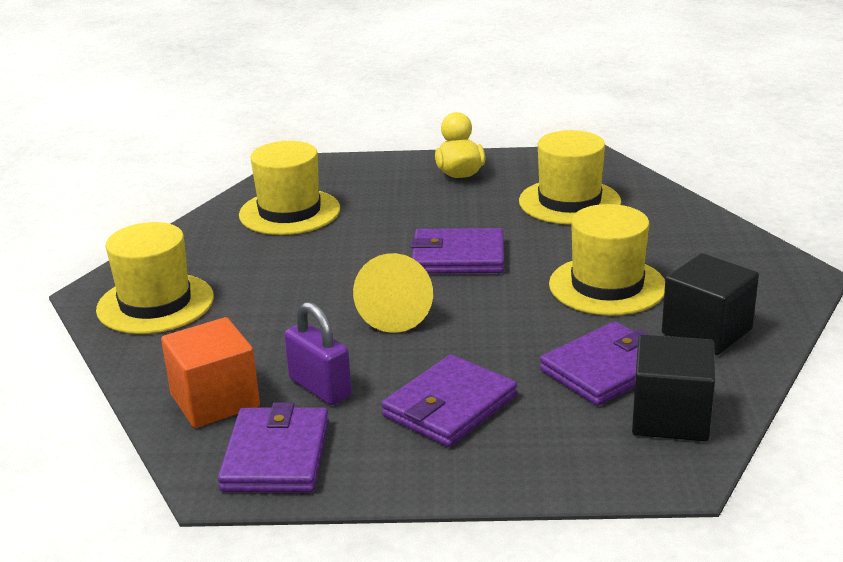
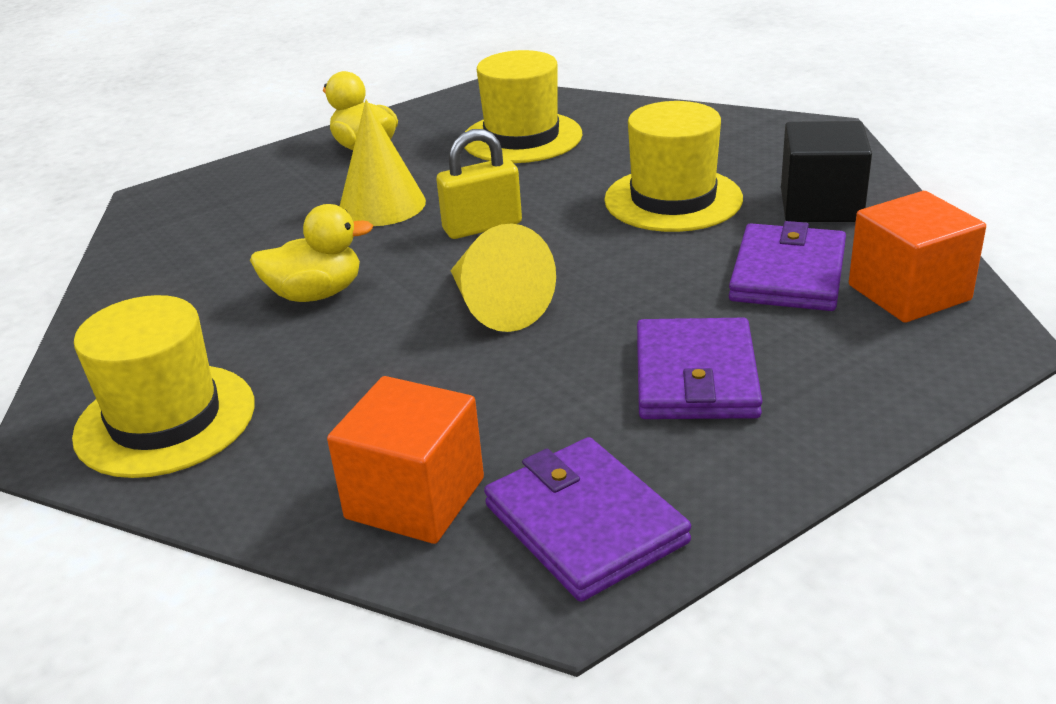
camera: 35 degrees left, 5 degrees up
yellow hat [239,141,340,235] -> none
purple padlock [284,302,352,405] -> none
purple wallet [410,228,504,274] -> yellow padlock [436,129,522,239]
black cube [632,334,715,441] -> orange cube [849,191,986,323]
none -> yellow duck [250,204,373,302]
none -> yellow cone [339,100,426,226]

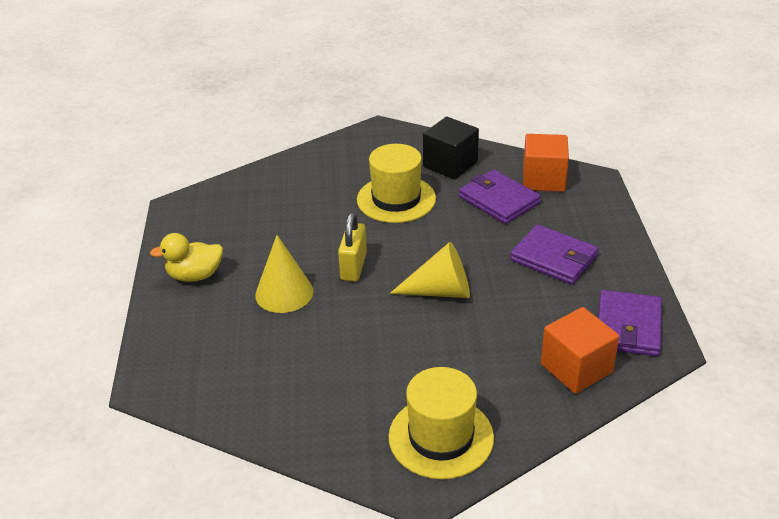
camera: 60 degrees left, 5 degrees up
yellow duck [250,204,373,302] -> none
yellow hat [464,50,583,163] -> none
purple wallet [484,437,691,602] -> purple wallet turned 75 degrees counterclockwise [598,290,662,356]

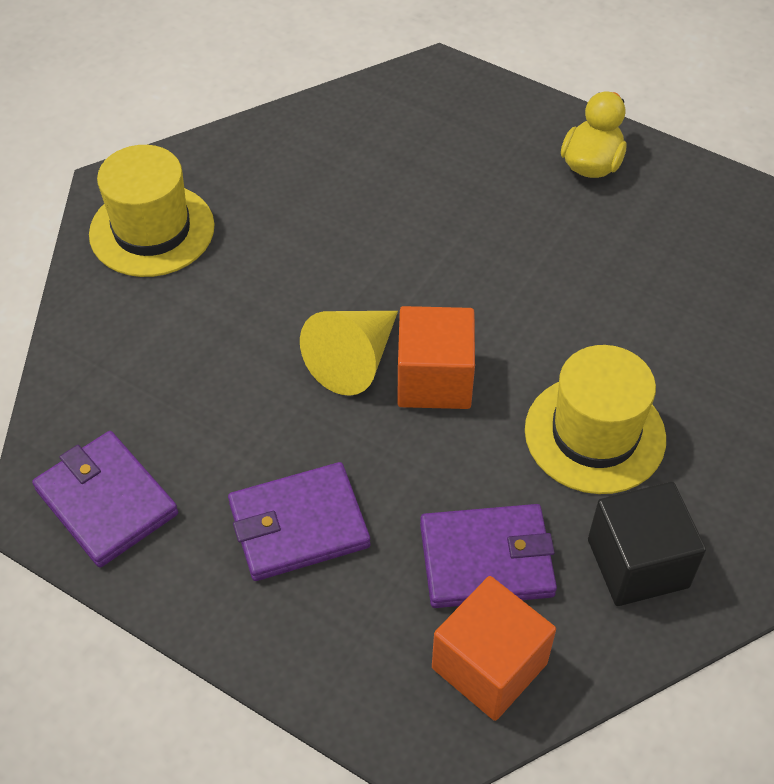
camera: 125 degrees right, 15 degrees up
yellow cone [255,235,313,313] -> none
yellow padlock [338,213,367,281] -> none
orange cube [541,307,619,394] -> orange cube moved to [397,306,475,409]

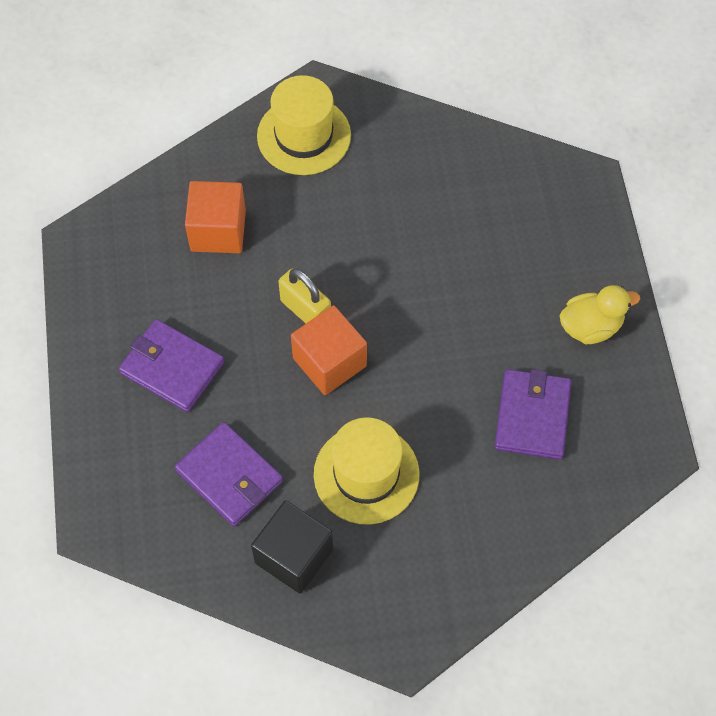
camera: 50 degrees right, 10 degrees up
purple wallet [32,431,178,568] -> purple wallet moved to [495,369,572,460]
yellow cone [300,311,398,396] -> yellow padlock [278,268,331,323]
orange cube [432,576,556,721] -> orange cube moved to [185,181,246,253]

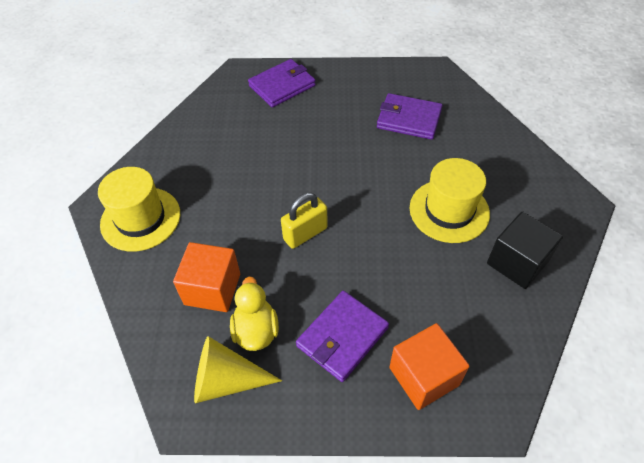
camera: 80 degrees left, 10 degrees down
purple wallet [175,422,283,526] -> purple wallet moved to [248,59,316,107]
orange cube [291,305,367,395] -> orange cube moved to [389,323,470,410]
yellow duck [560,285,640,344] -> yellow duck moved to [230,277,279,351]
none -> yellow cone [194,336,282,403]

